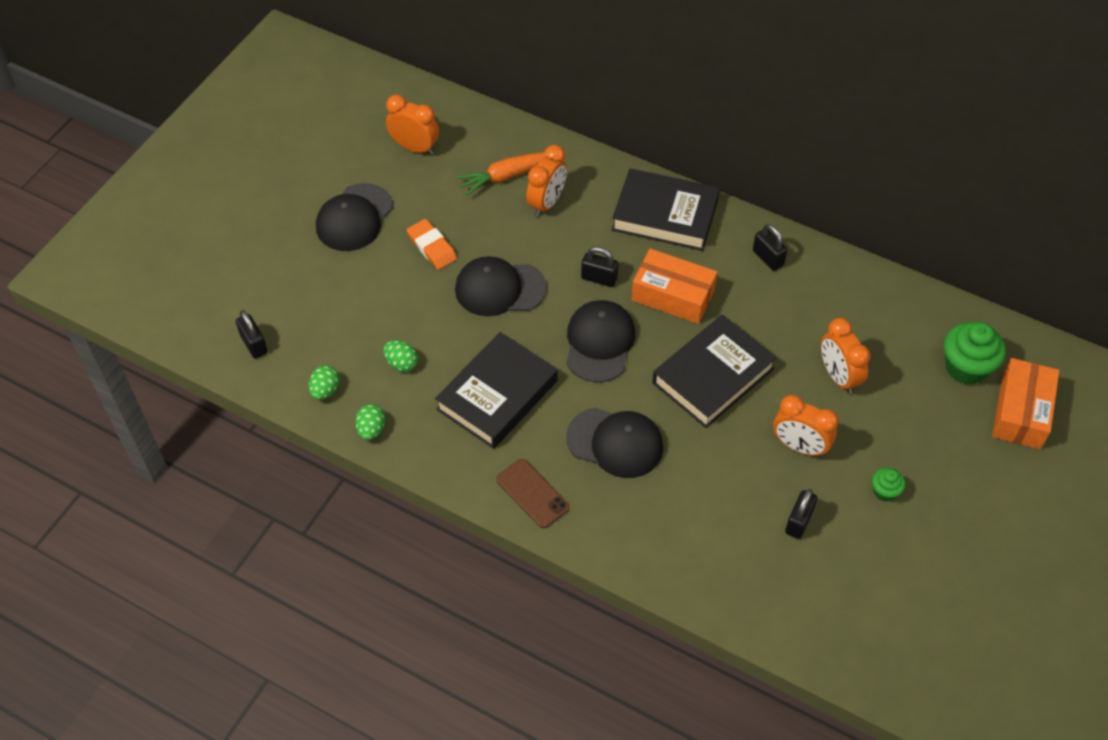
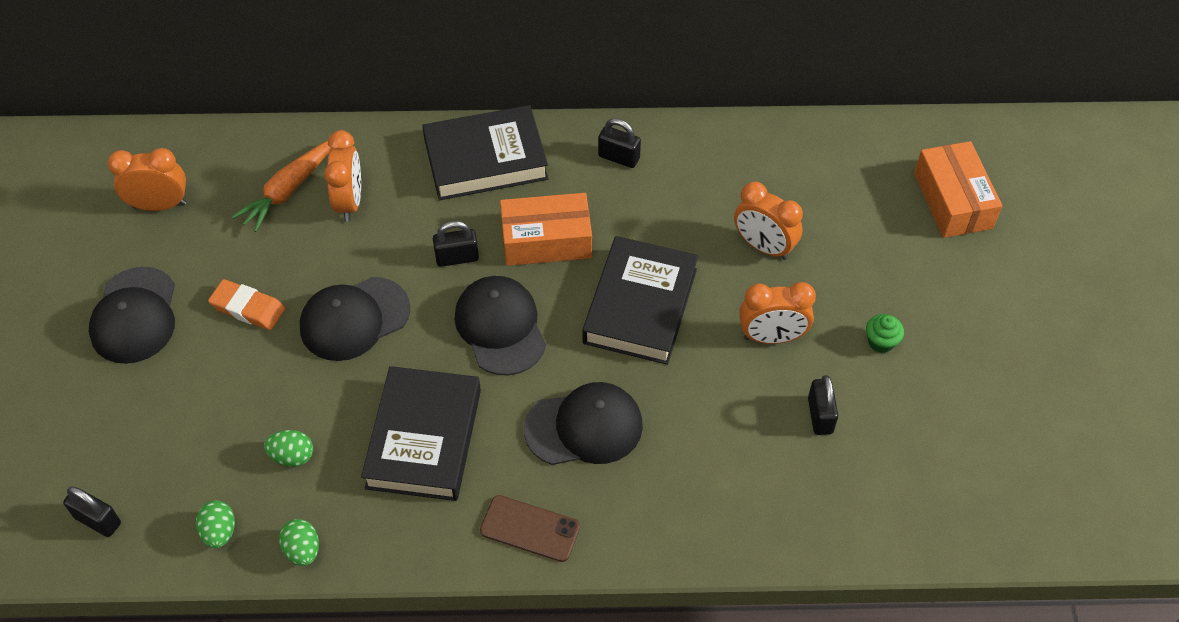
camera: 30 degrees left, 0 degrees up
green cupcake [944,322,1006,385] -> none

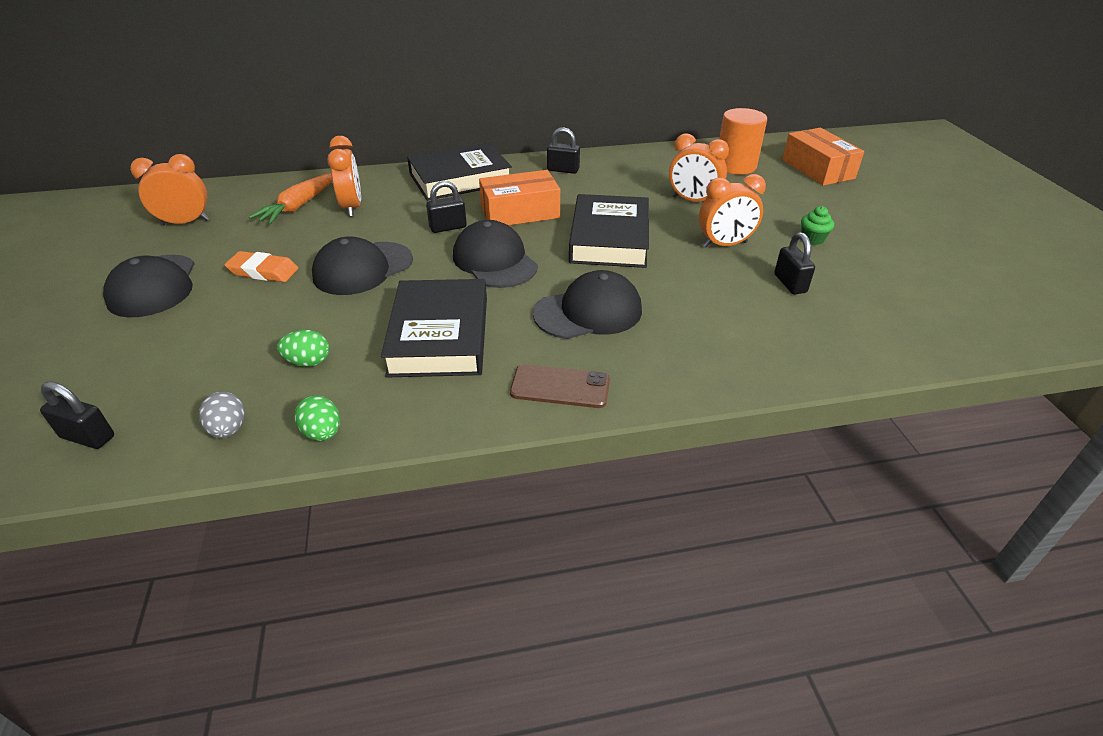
camera: 10 degrees left, 15 degrees down
green egg [196,500,235,548] -> grey egg [199,391,245,438]
none -> orange cylinder [719,108,767,175]

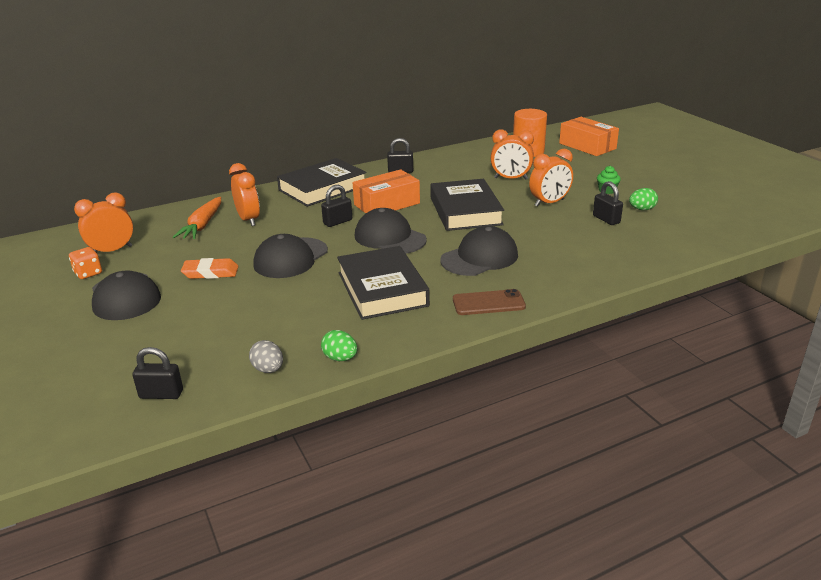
camera: 15 degrees left, 10 degrees down
green egg [277,330,329,367] -> green egg moved to [629,188,658,210]
none -> orange dice [69,247,102,279]

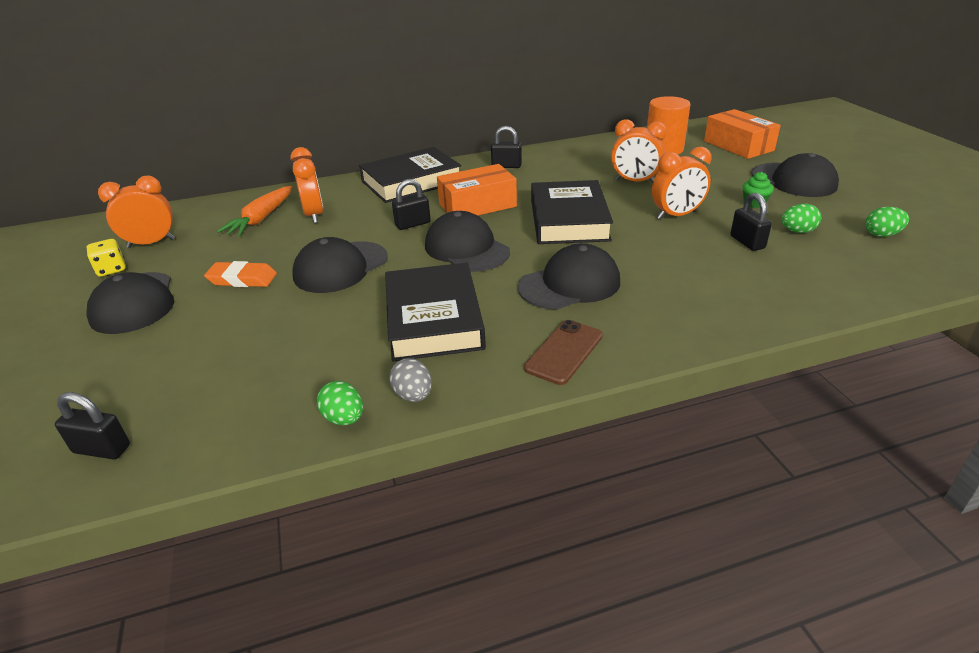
camera: 10 degrees right, 5 degrees up
orange dice [69,247,102,279] -> yellow dice [86,239,126,277]
grey egg [249,340,283,373] -> grey egg moved to [389,358,432,402]
brown phone [453,289,526,315] -> brown phone turned 60 degrees counterclockwise [524,320,603,385]
none -> black cap [751,153,839,197]
none -> green egg [865,207,909,237]

